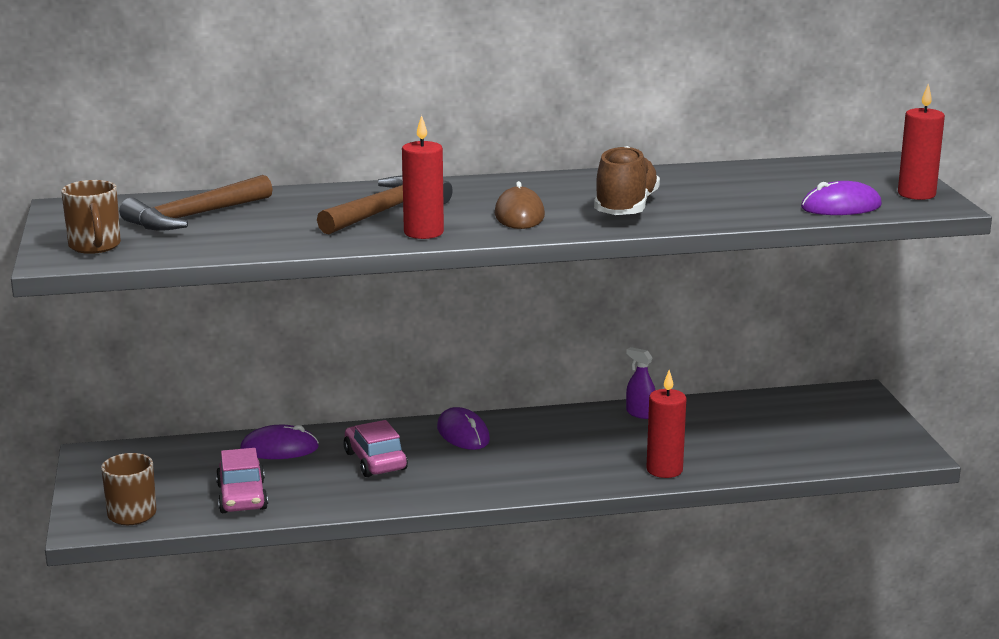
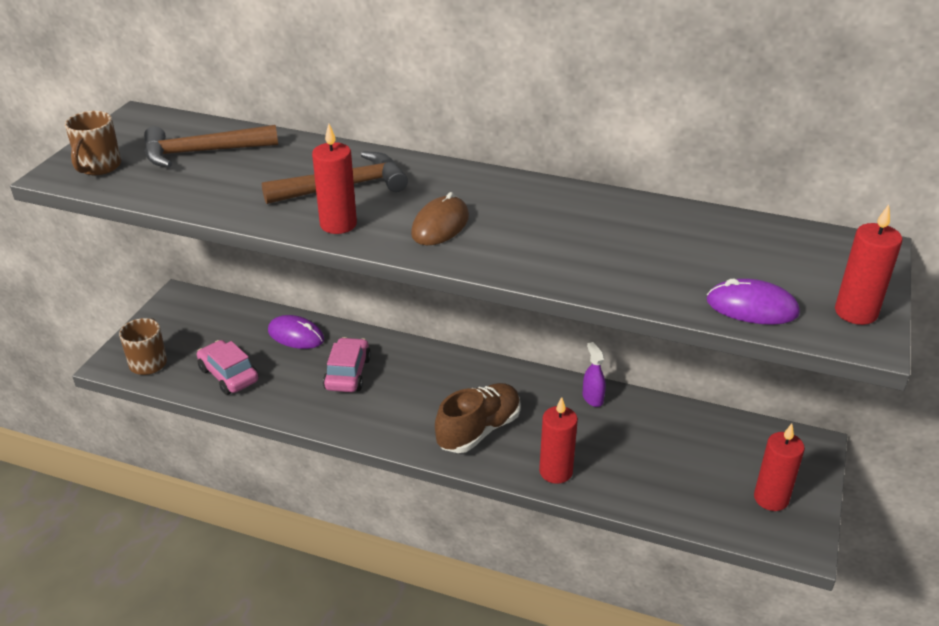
camera: 30 degrees right, 15 degrees up
pink car [216,448,268,513] -> pink car turned 120 degrees clockwise [197,340,259,395]
purple mouse [437,407,490,450] -> none
brown shoe [594,146,660,215] -> brown shoe moved to [435,383,521,453]
none -> red candle [754,424,805,511]

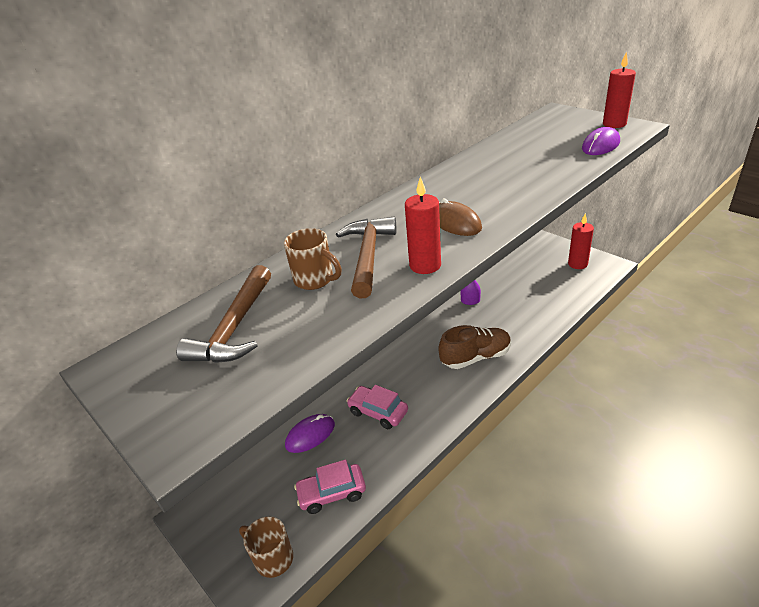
camera: 60 degrees left, 0 degrees up
brown mug [65,111,121,175] -> brown mug moved to [284,228,342,290]
brown shoe [435,383,521,453] -> brown shoe turned 90 degrees clockwise [438,325,511,369]
red candle [539,397,578,484] -> none

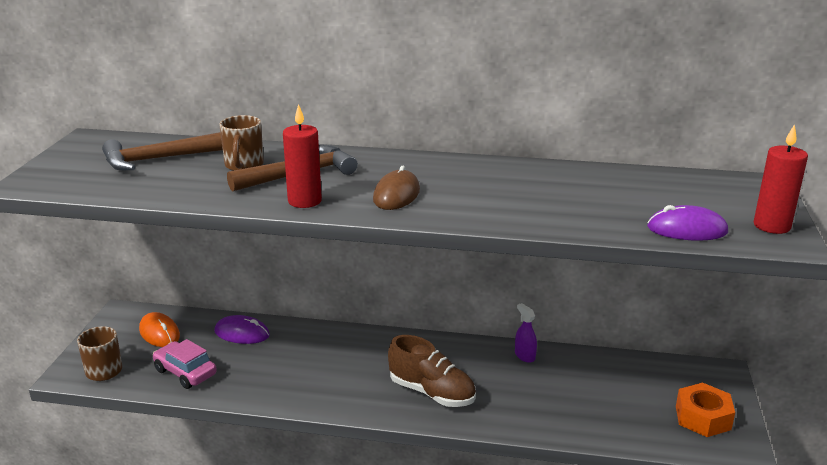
camera: 50 degrees right, 10 degrees down
pink car [347,385,408,429] -> none
red candle [568,213,594,269] -> orange nut [676,383,735,437]
none -> orange mouse [139,312,180,347]

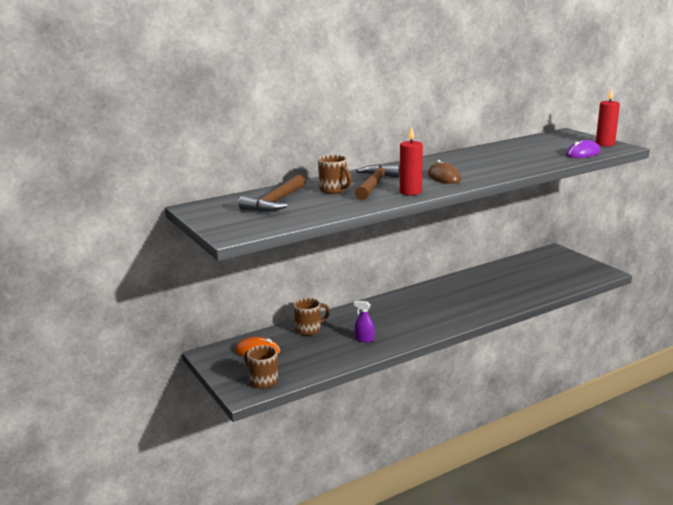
camera: 40 degrees left, 5 degrees down
pink car [153,339,217,389] -> none
purple mouse [214,315,270,344] -> brown mug [294,298,330,336]
brown shoe [388,335,476,407] -> none
purple spray bottle [515,303,537,363] -> purple spray bottle moved to [354,301,375,342]
orange nut [676,383,735,437] -> none

